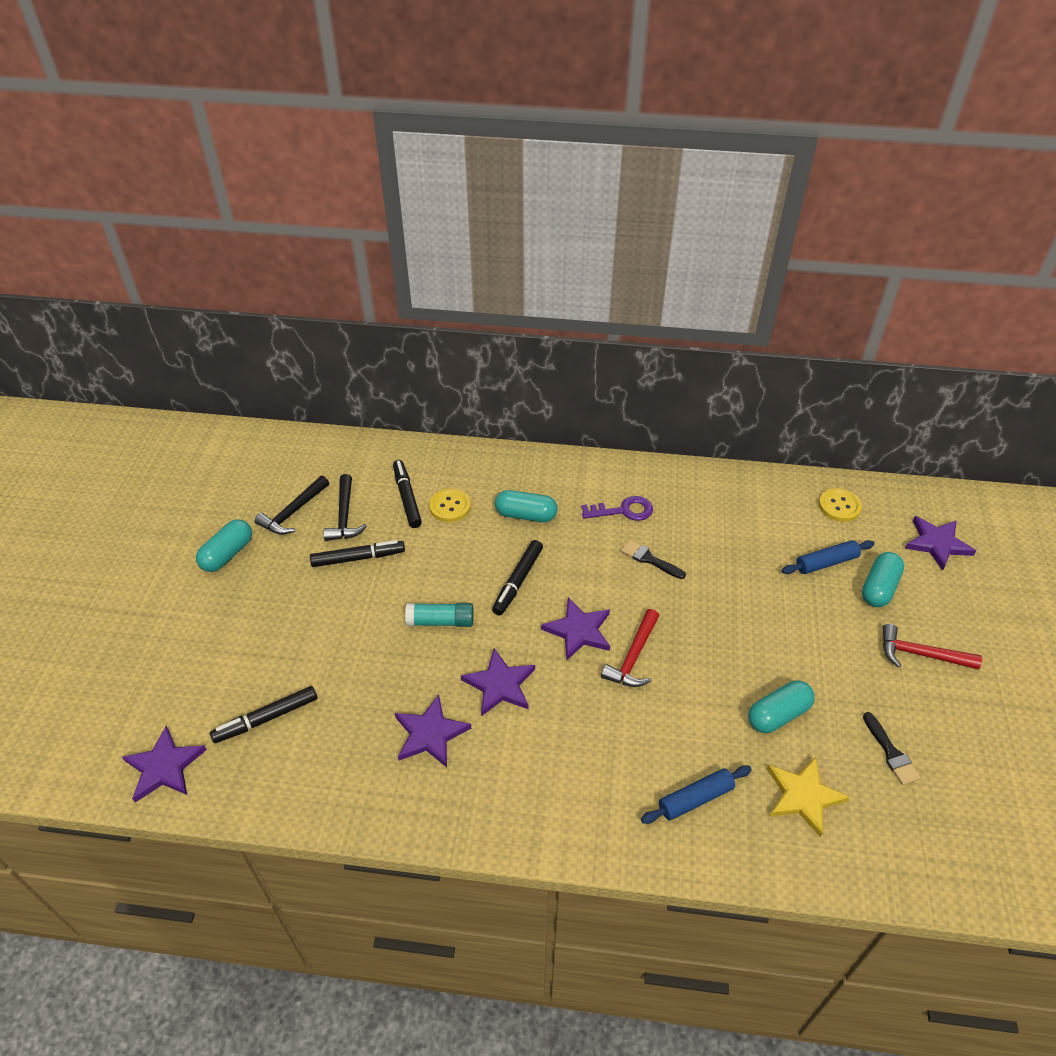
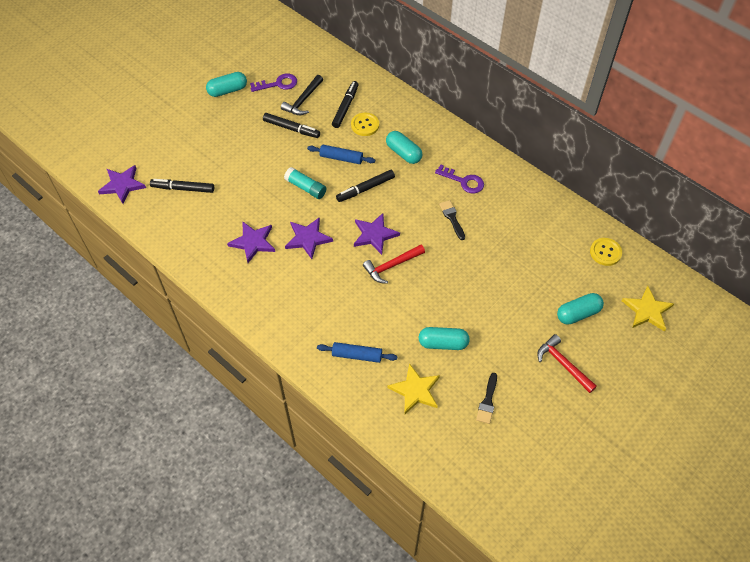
camera: 35 degrees right, 10 degrees up
black hammer [255,476,329,535] -> purple key [250,73,297,92]
blue rolling pin [782,540,875,574] -> blue rolling pin moved to [307,145,375,164]
purple star [905,516,976,571] -> yellow star [622,286,674,332]

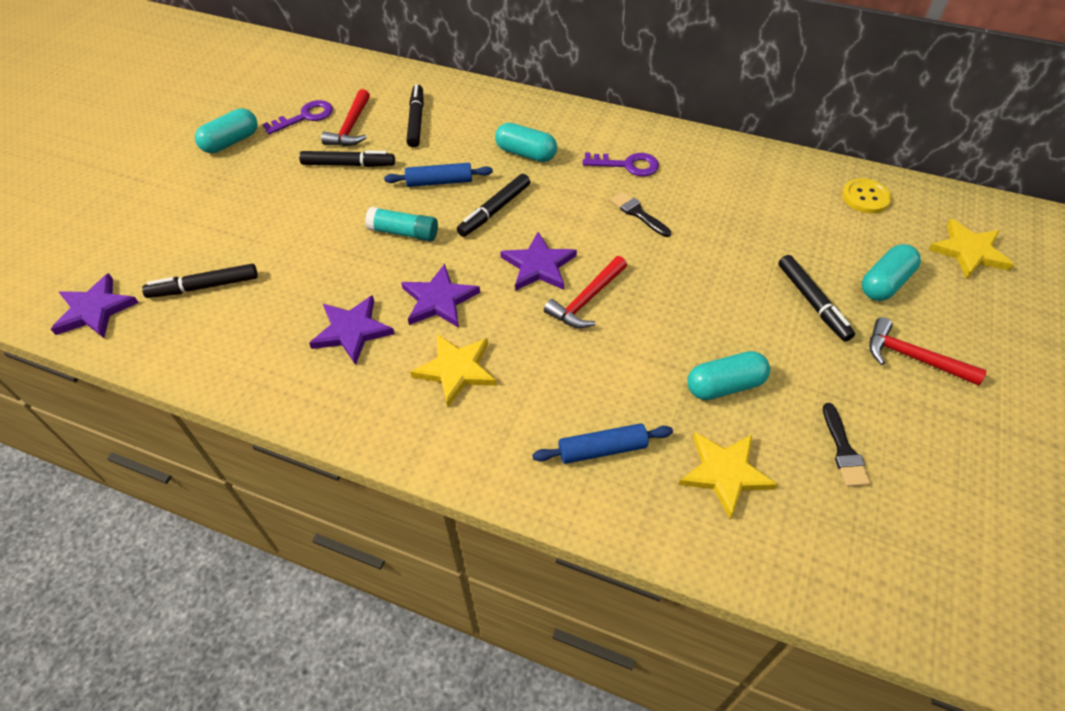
camera: 20 degrees left, 5 degrees down
black hammer [281,75,323,115] -> red hammer [321,89,370,146]
yellow button [351,113,379,136] -> none
none -> yellow star [410,334,497,407]
none -> black marker [778,255,855,342]

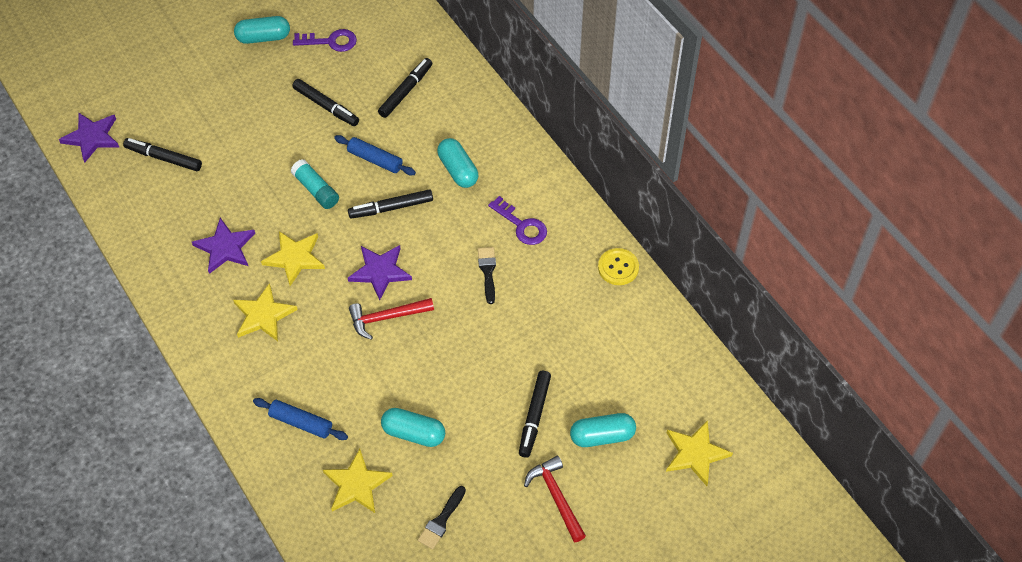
camera: 35 degrees right, 5 degrees up
red hammer [321,89,370,146] -> none
purple star [401,264,480,328] -> yellow star [261,231,325,286]
yellow button [842,178,892,213] -> yellow button moved to [598,248,639,285]

